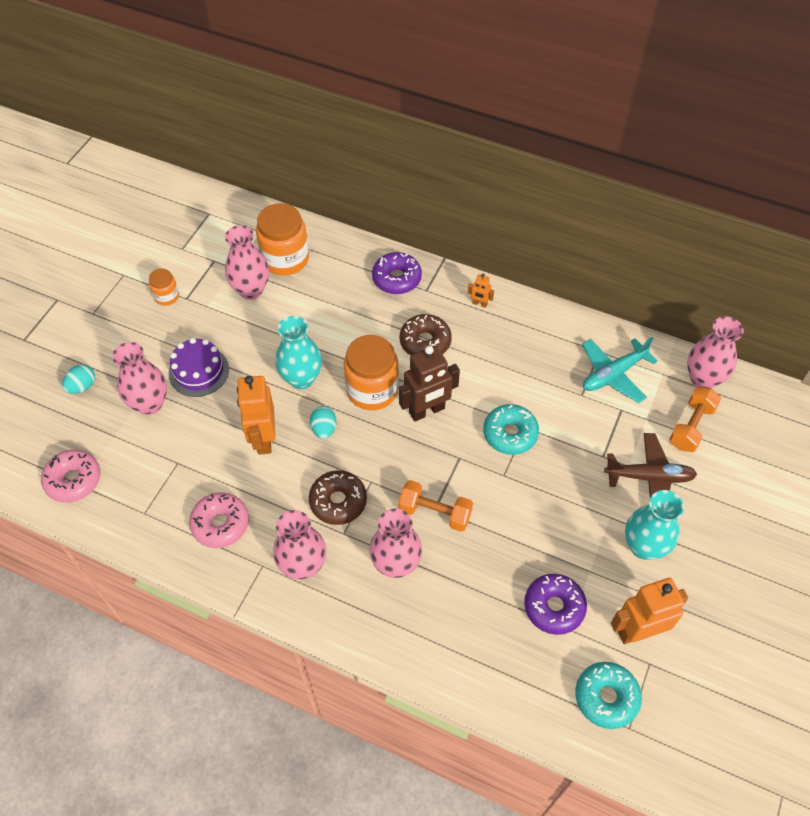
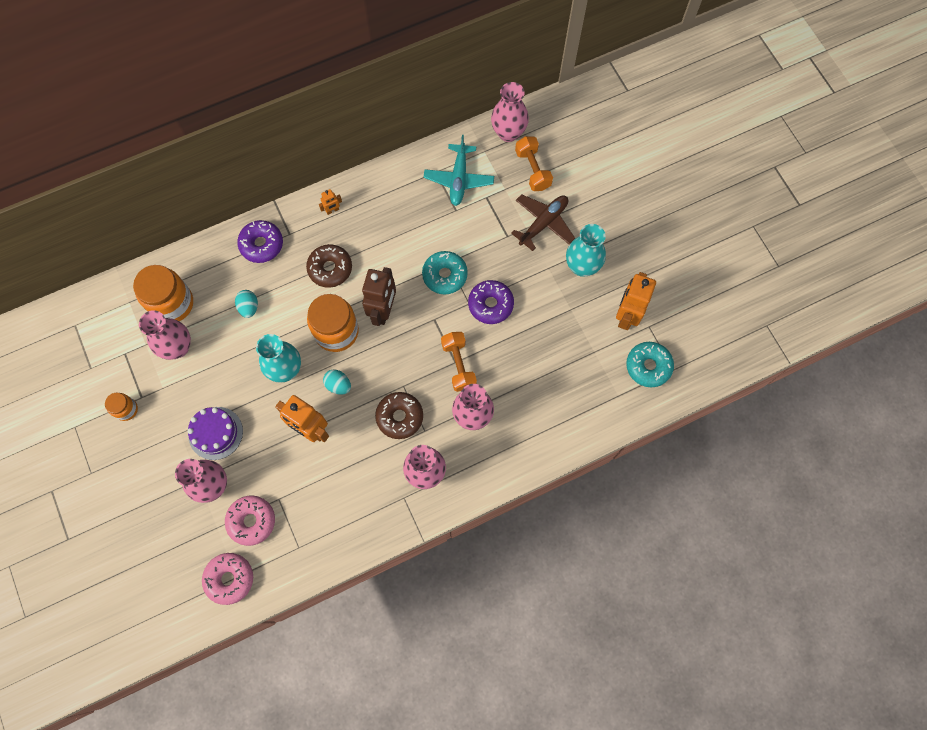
camera: 50 degrees left, 15 degrees up
turquoise egg [62,364,95,394] -> turquoise egg moved to [235,290,258,318]
pink donut [189,492,249,548] -> pink donut moved to [225,495,275,546]
orange dumbbell [398,480,473,532] -> orange dumbbell turned 75 degrees counterclockwise [441,332,477,392]
purple donut [524,574,587,635] -> purple donut moved to [468,280,514,324]

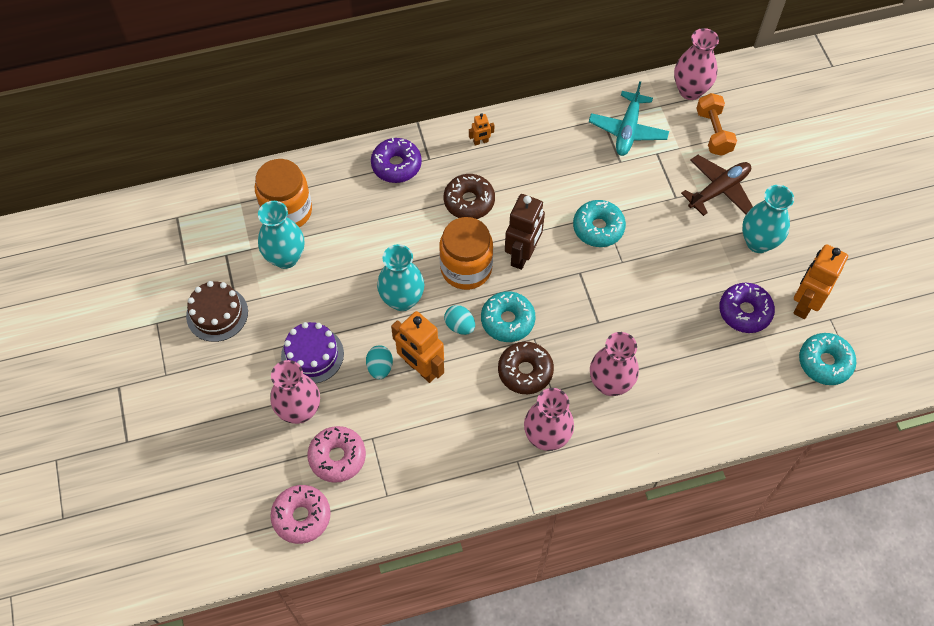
camera: 10 degrees right, 10 degrees down
orange jar [105,393,138,421] -> brown cake [186,281,248,342]
pink vase [139,310,191,360] -> turquoise vase [258,201,304,269]
turquoise egg [235,290,258,318] -> turquoise egg moved to [366,345,393,379]
orange dumbbell [441,332,477,392] -> none
purple donut [468,280,514,324] -> purple donut moved to [719,283,775,333]
none -> turquoise donut [481,291,535,342]

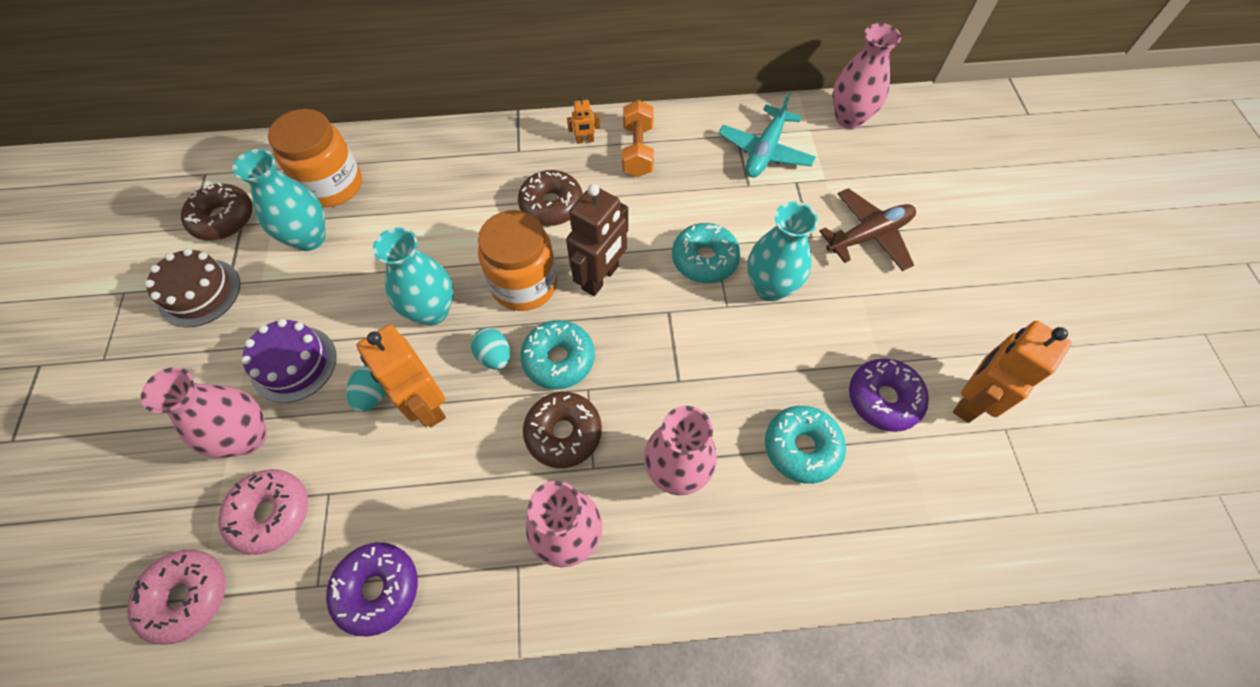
camera: 10 degrees right, 0 degrees up
purple donut [371,138,422,183] -> purple donut moved to [326,542,418,637]
orange dumbbell [696,93,737,156] -> orange dumbbell moved to [622,100,654,177]
turquoise vase [742,185,794,253] -> turquoise vase moved to [747,202,818,301]
turquoise donut [799,333,856,385] -> turquoise donut moved to [765,406,846,484]
none -> brown donut [181,183,253,240]

